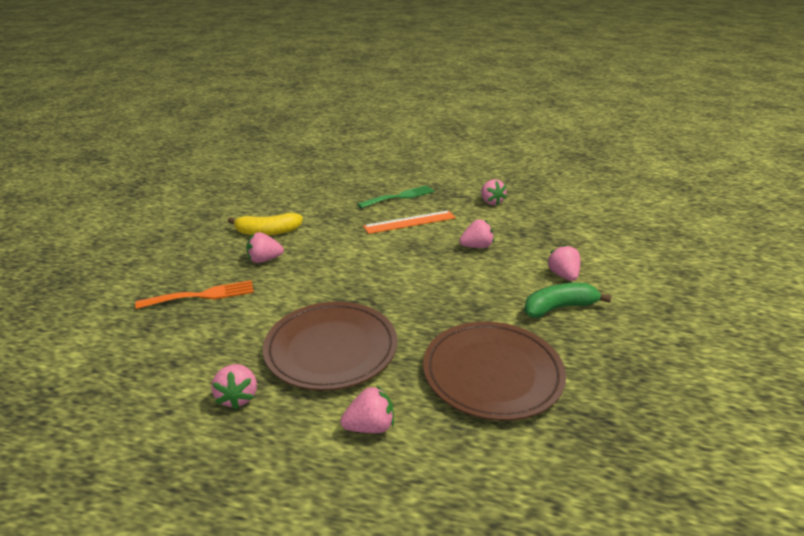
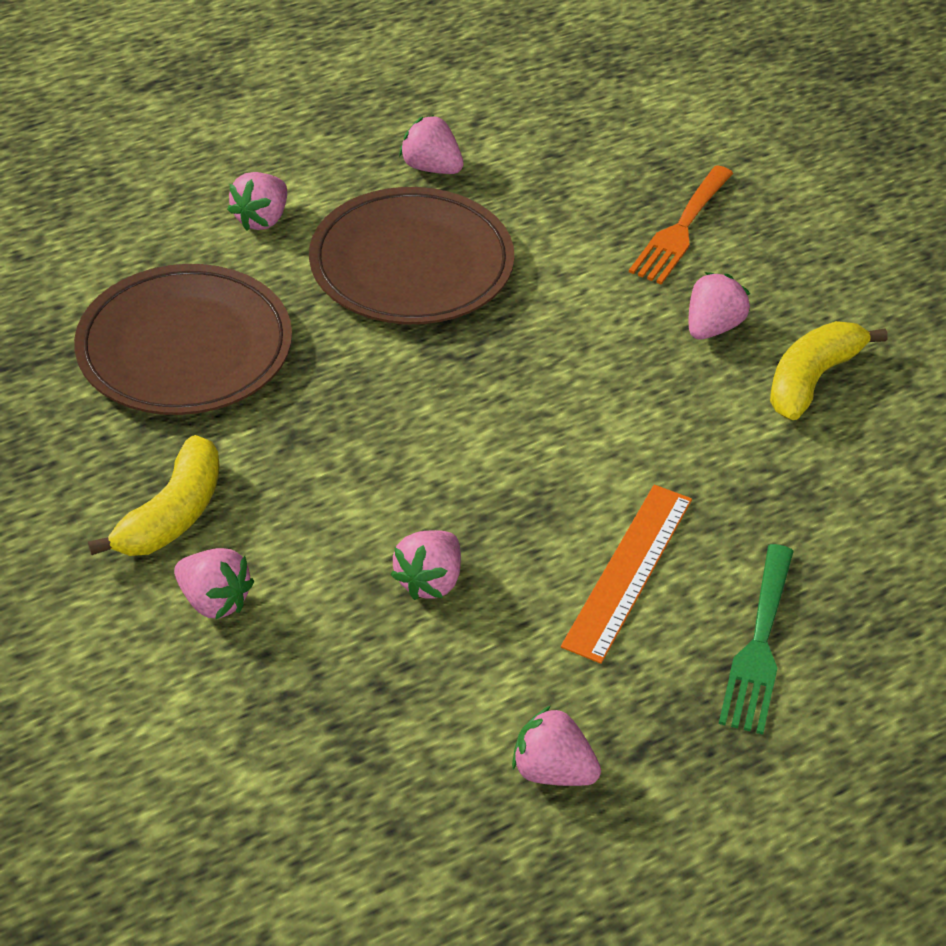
camera: 135 degrees right, 15 degrees up
green banana [524,283,612,318] -> yellow banana [88,435,220,556]

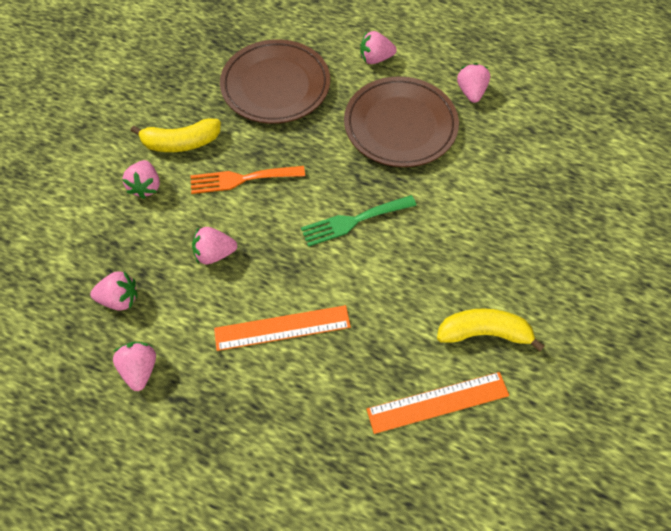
camera: 55 degrees right, 15 degrees up
orange fork [629,165,733,285] -> orange fork moved to [191,166,305,194]
pink strawberry [689,272,750,340] -> pink strawberry moved to [90,271,138,311]
green fork [719,544,794,735] -> green fork moved to [301,195,417,247]
none -> orange ruler [367,372,509,434]

